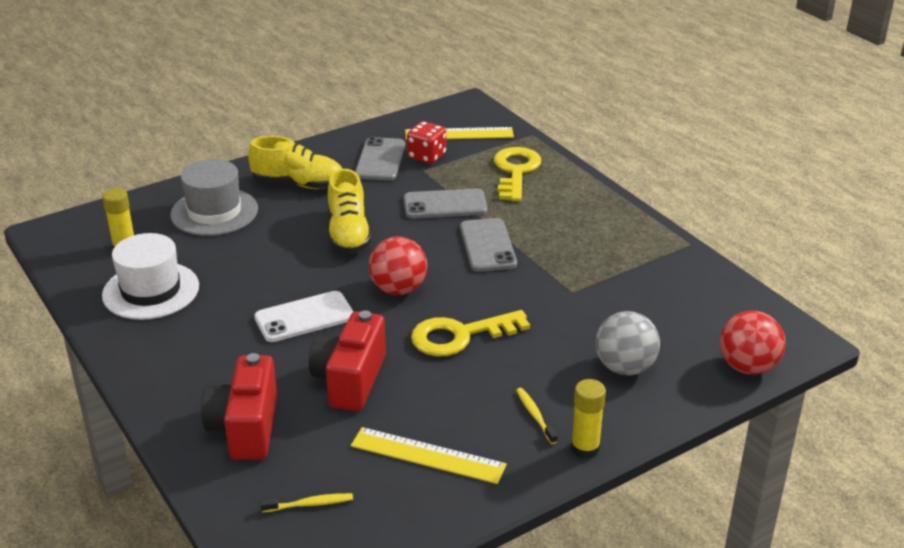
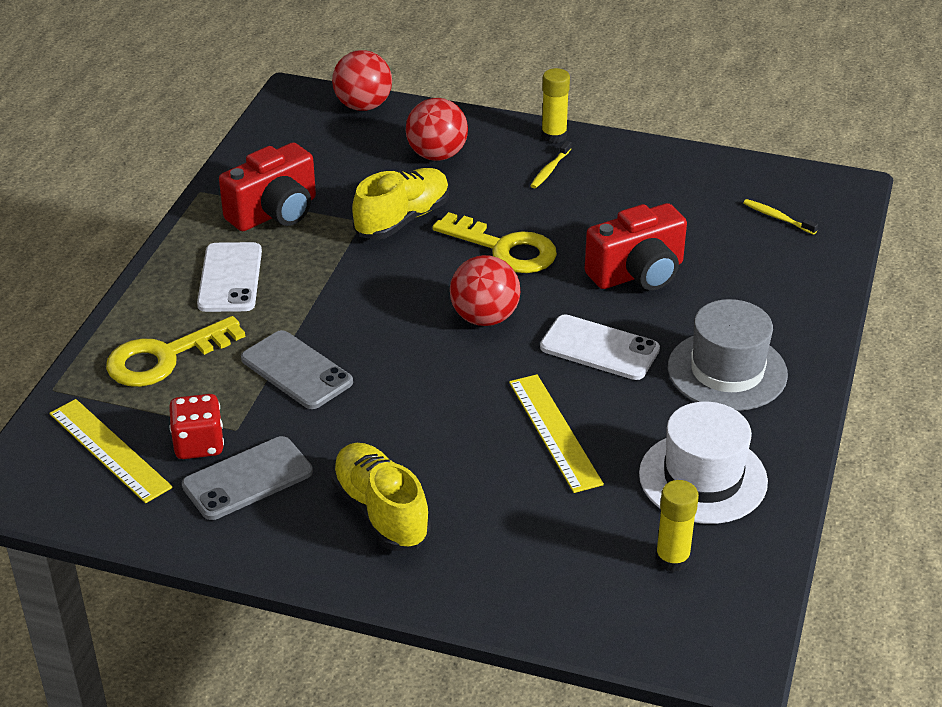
camera: 130 degrees left, 5 degrees up
grey hat [170,159,258,236] -> grey hat moved to [668,299,788,411]
red camera [201,353,277,460] -> red camera moved to [219,142,316,231]
yellow shoe [328,169,372,254] -> yellow shoe moved to [352,168,449,240]
yellow ruler [351,427,507,484] -> yellow ruler moved to [509,374,604,493]
grey phone [460,218,517,272] -> none
grey ball [595,311,660,375] -> red ball [406,98,468,161]
none -> white phone [197,242,262,312]

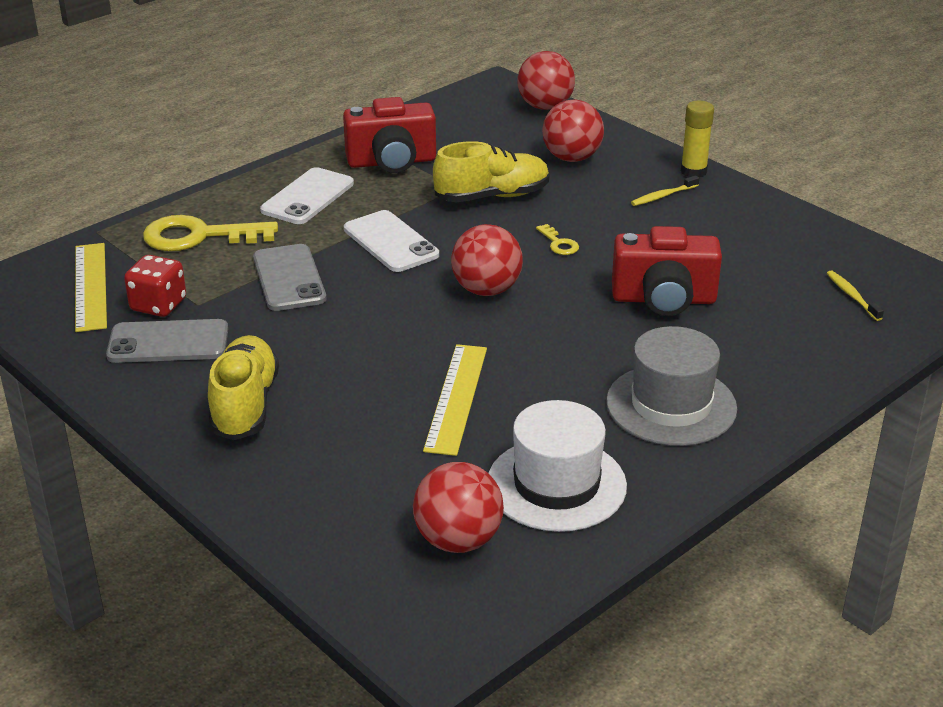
camera: 30 degrees right, 5 degrees down
yellow key [432,212,557,273] -> yellow key [536,224,579,255], size x0.45
white phone [540,314,660,380] -> white phone moved to [344,210,439,272]
yellow glue stick [655,480,699,572] -> red ball [413,462,504,553]

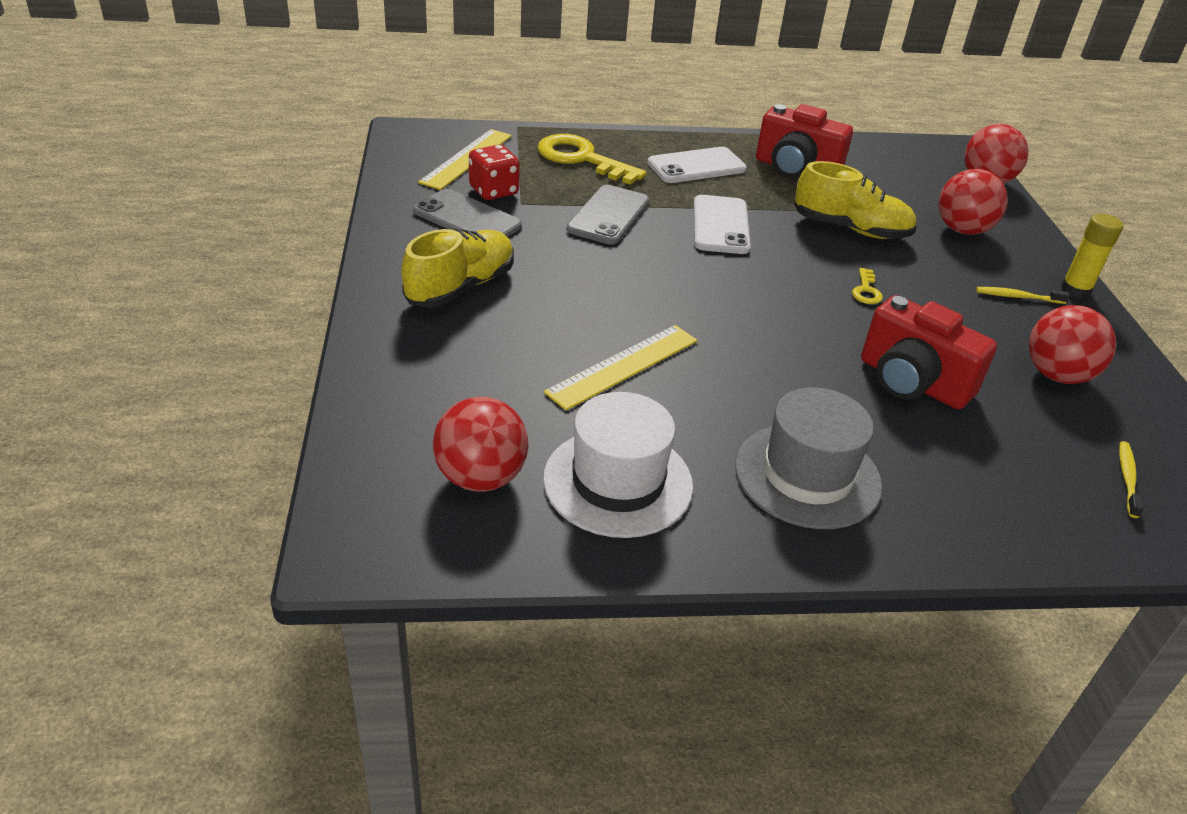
camera: 35 degrees right, 5 degrees up
red ball [451,224,523,296] -> red ball moved to [1029,305,1116,384]

